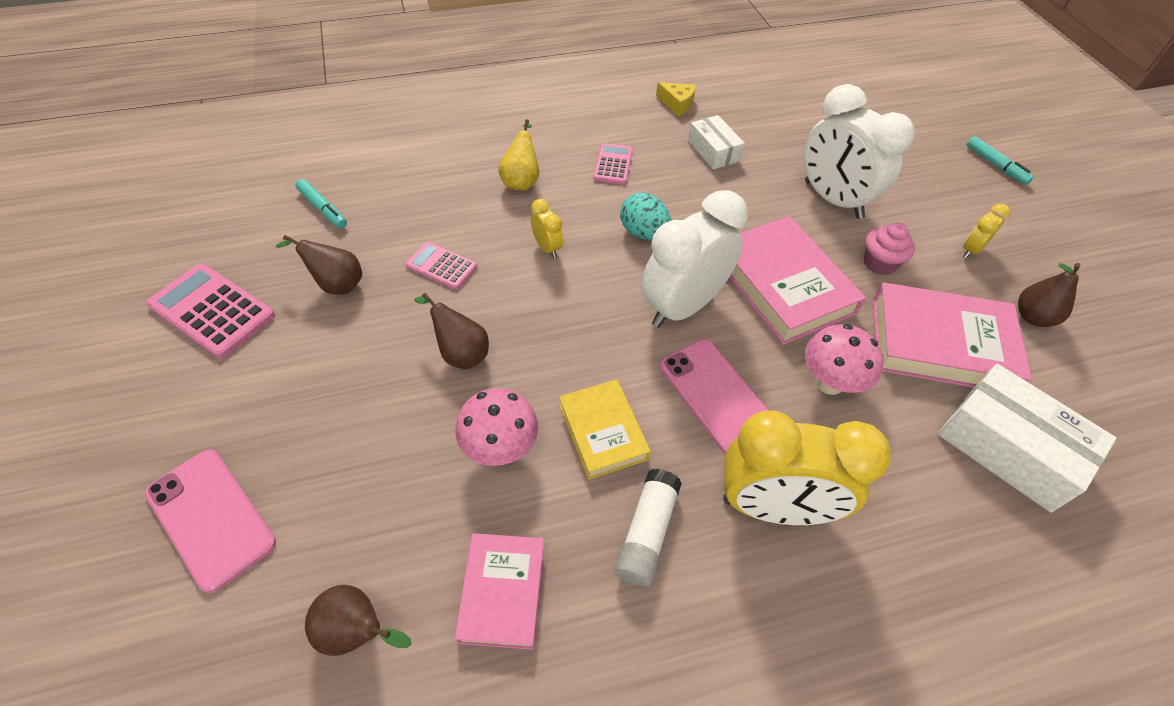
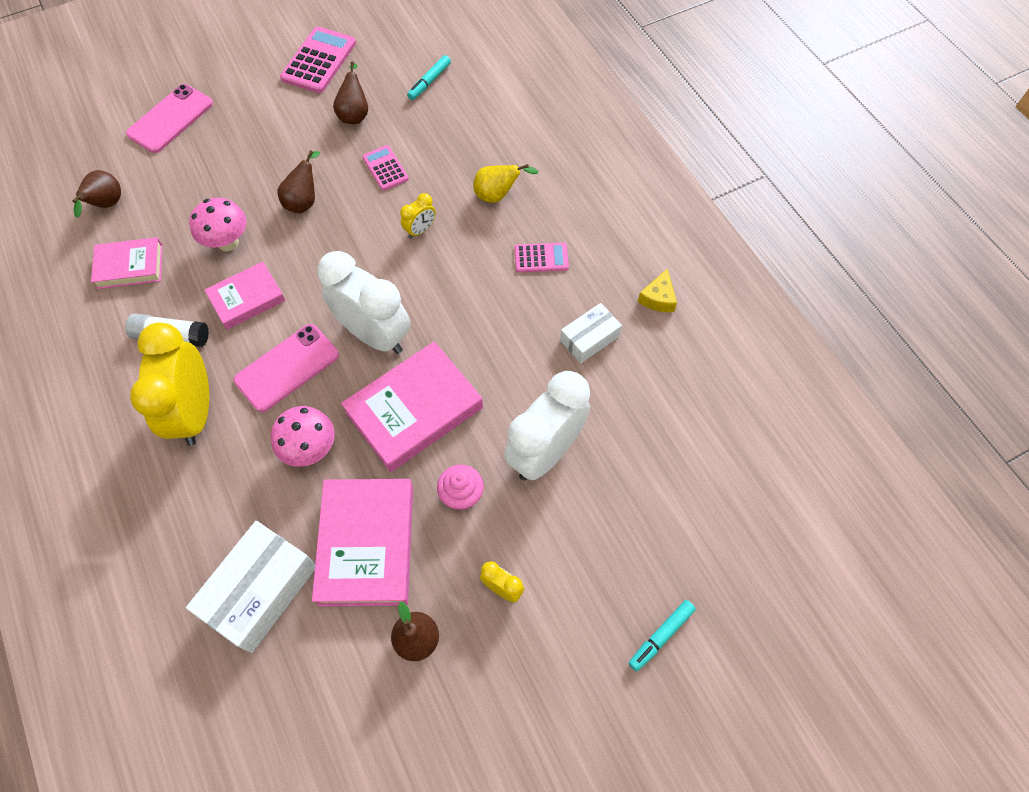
camera: 80 degrees right, 10 degrees up
pink calculator [405,242,477,290] -> pink calculator turned 45 degrees counterclockwise [362,145,409,191]
yellow book [559,379,651,480] -> pink book [205,261,286,330]
turquoise egg [620,193,671,241] -> none

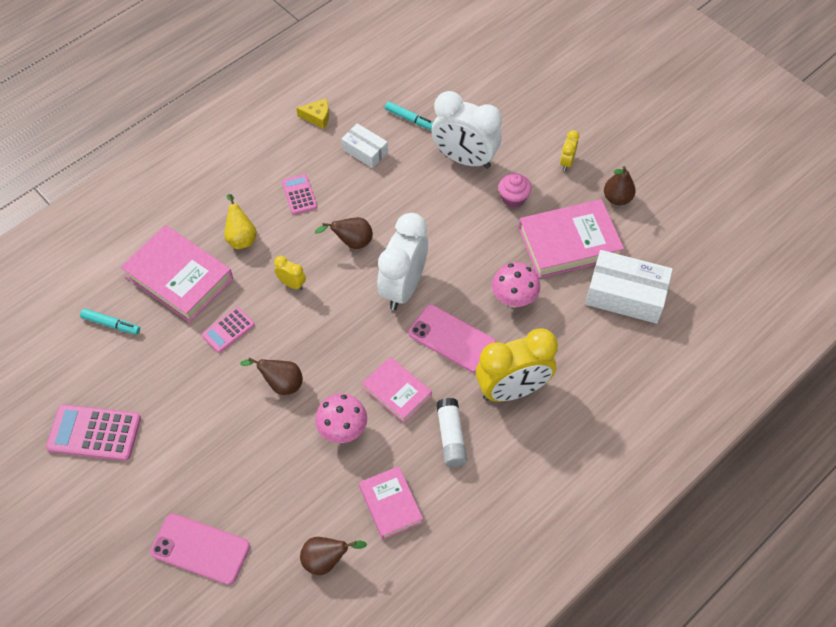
camera: 105 degrees left, 5 degrees down
brown pear [333,61,368,124] -> brown pear moved to [315,217,373,249]
pink book [341,341,483,472] -> pink book moved to [121,225,233,323]
turquoise marker [629,600,696,671] -> turquoise marker moved to [385,101,433,130]

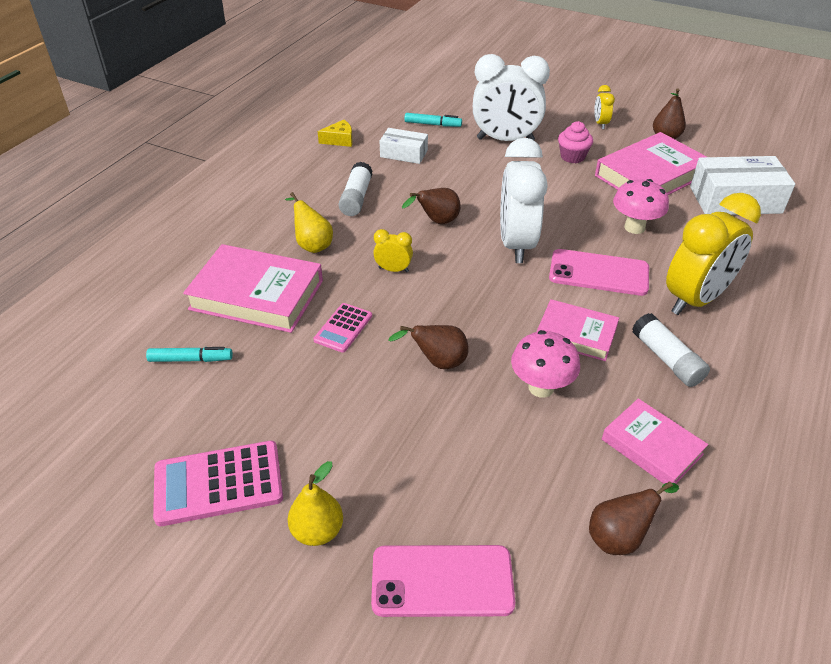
camera: 20 degrees left, 15 degrees down
pink calculator [282,174,317,214] -> white glue stick [339,162,373,216]
none -> yellow pear [288,461,343,546]

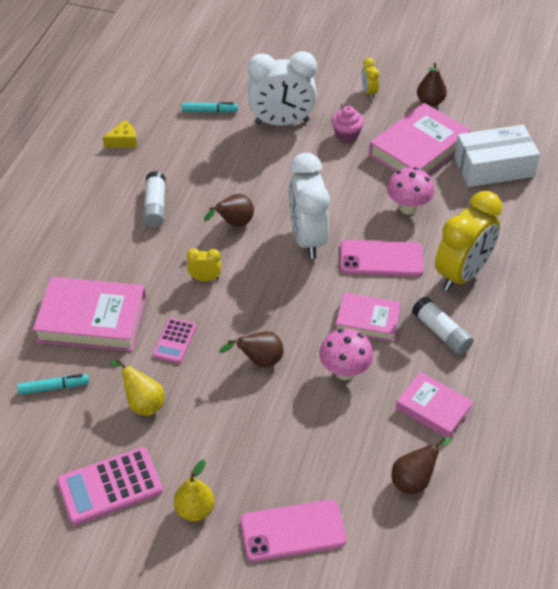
camera: 10 degrees left, 5 degrees up
yellow pear [285,192,333,253] -> yellow pear moved to [110,358,164,416]
white box [380,128,428,164] -> none

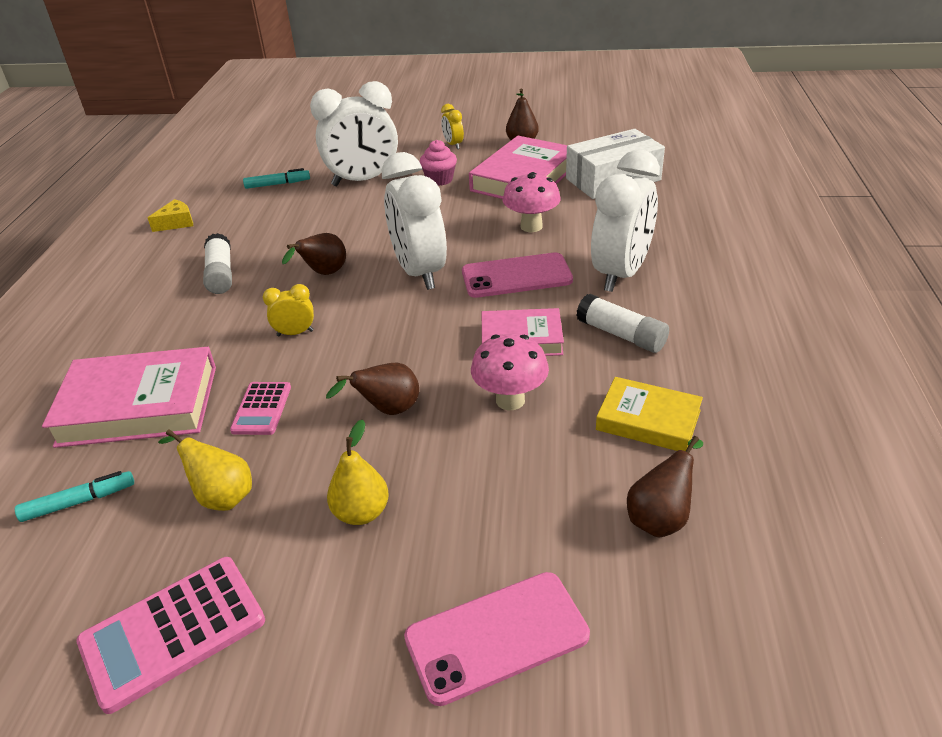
camera: 10 degrees left, 10 degrees down
yellow pear [174,460,215,521] -> yellow pear moved to [327,420,389,525]
pink book [396,372,474,438] -> yellow book [596,377,703,451]
yellow clock [435,191,502,291] -> white clock [591,150,660,292]

